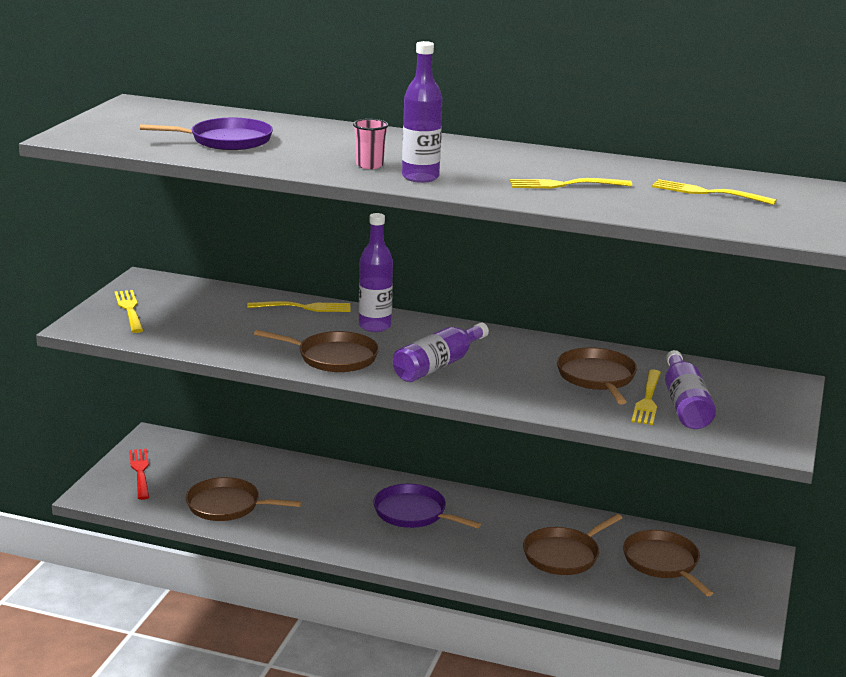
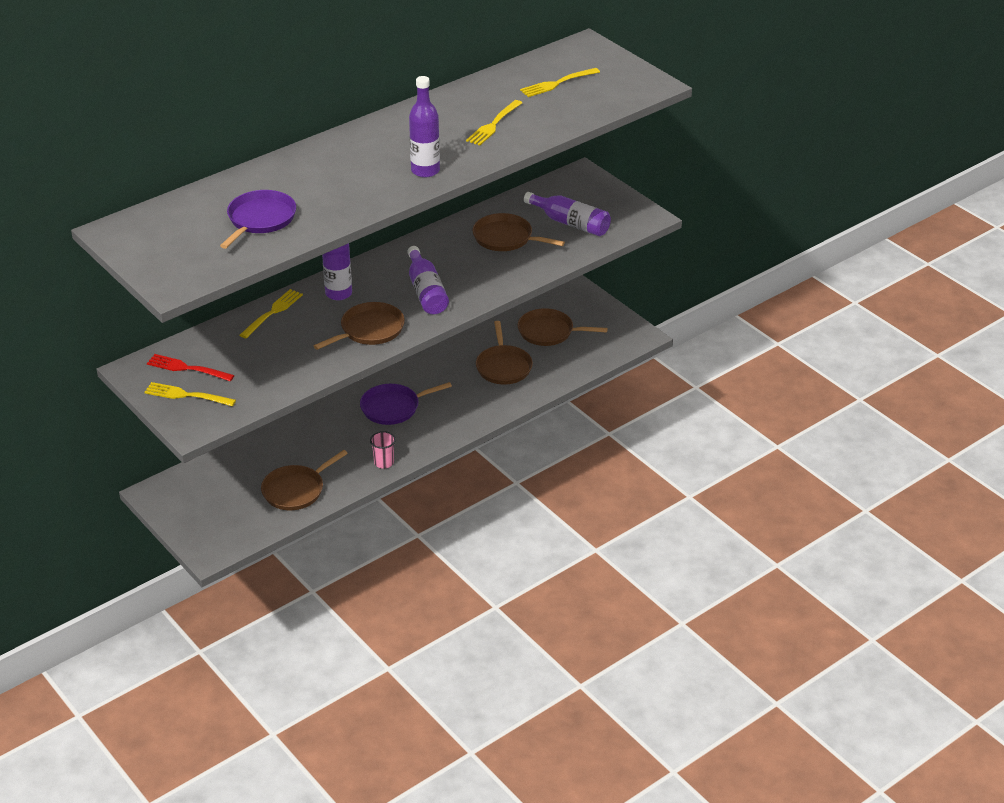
camera: 55 degrees left, 15 degrees up
red fork [129,449,149,500] -> red fork moved to [147,354,235,381]
pink cup [353,119,388,169] -> pink cup moved to [370,431,396,468]
yellow fork [631,369,661,425] -> none

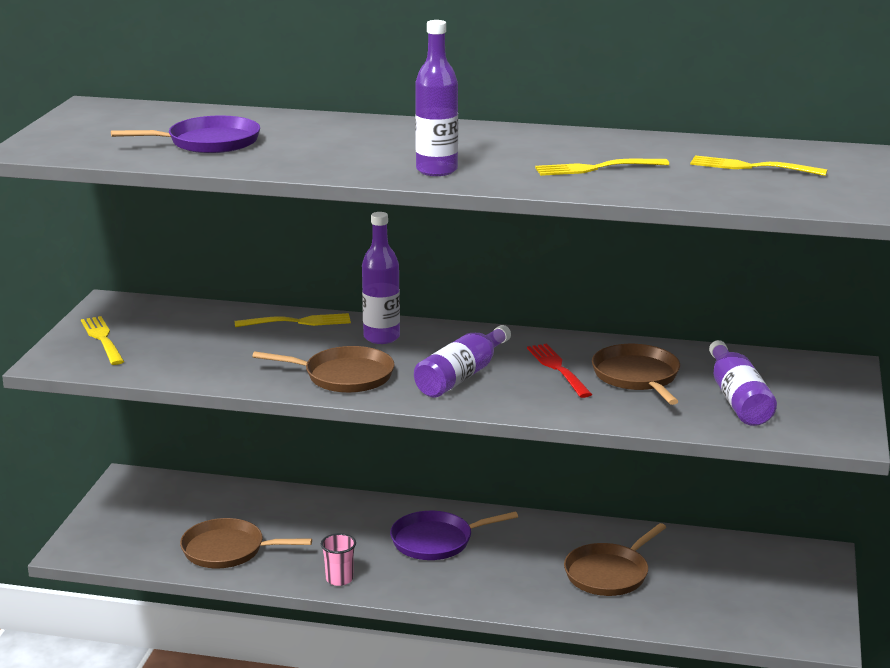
camera: 50 degrees right, 15 degrees down
red fork [147,354,235,381] -> red fork moved to [527,344,592,398]
purple pan [360,382,452,425] -> purple pan turned 45 degrees counterclockwise [390,511,518,560]
brown pan [518,308,608,346] -> none

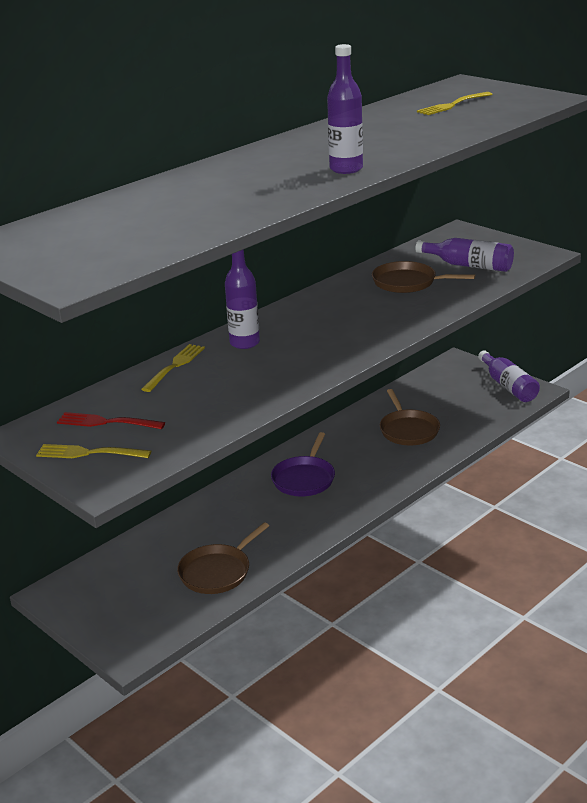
camera: 55 degrees left, 5 degrees up
purple pan [111,116,260,153] -> none
brown pan [252,346,395,393] -> none
pink cup [321,533,356,586] -> none
purple bottle [414,325,511,398] -> purple bottle moved to [478,350,540,402]
red fork [527,344,592,398] -> red fork moved to [57,412,165,429]
yellow fork [535,159,669,176] -> none

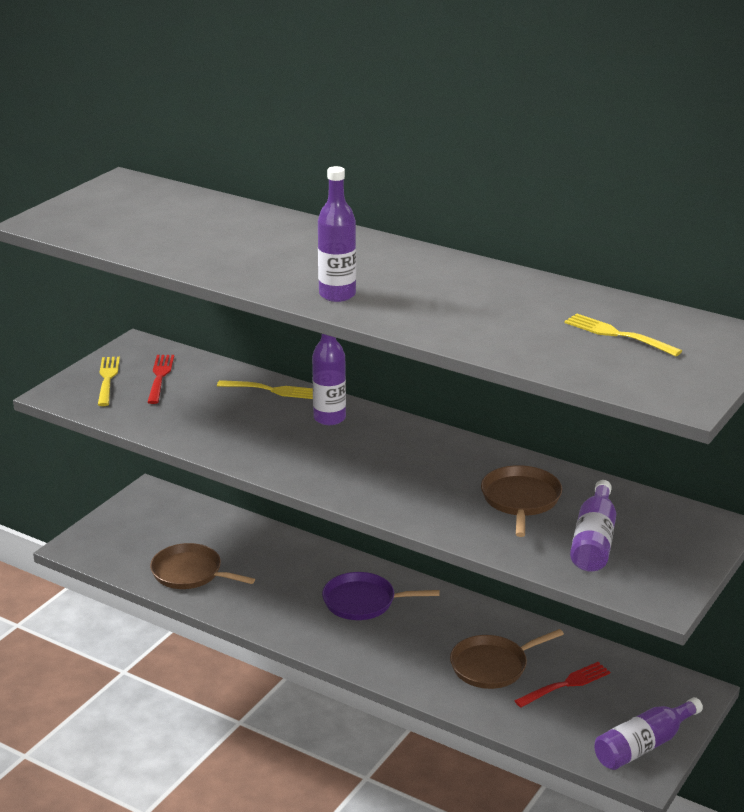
camera: 75 degrees right, 0 degrees up
none -> red fork [514,662,610,707]

